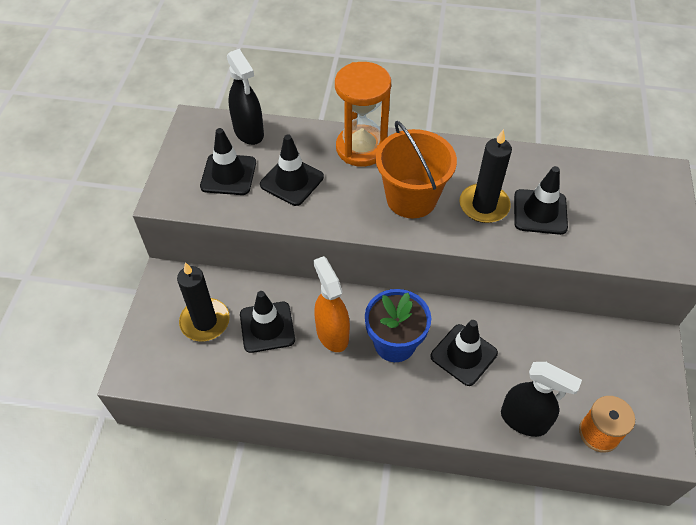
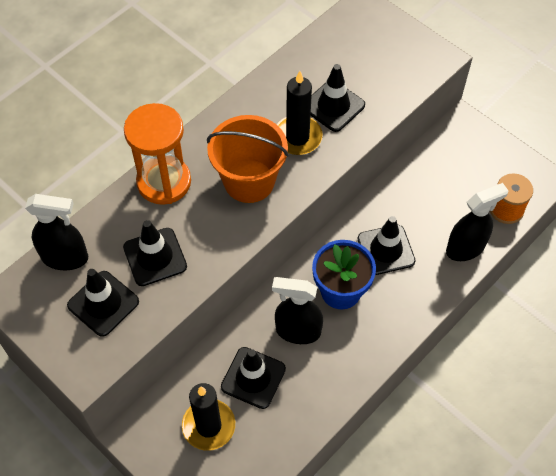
camera: 55 degrees left, 5 degrees up
orange spray bottle [313,256,350,352] -> black spray bottle [272,277,323,344]

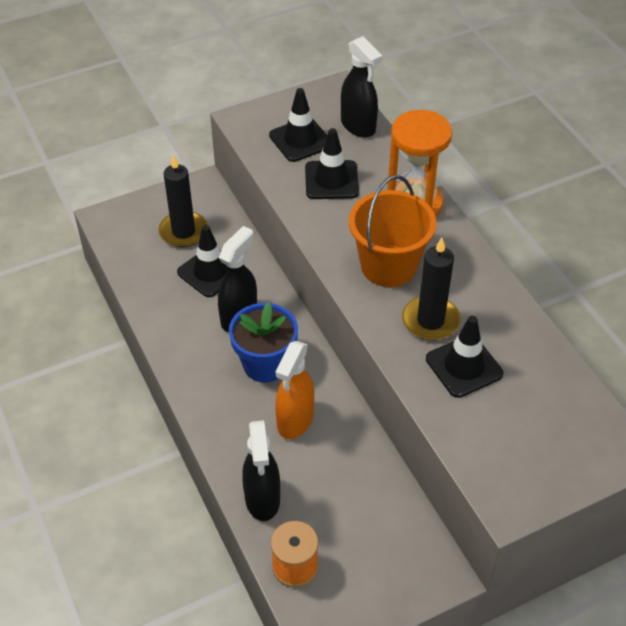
camera: 110 degrees right, 10 degrees down
black spray bottle [25,194,88,270] -> black spray bottle turned 60 degrees counterclockwise [341,36,382,138]
black traffic cone [358,216,415,275] -> orange spray bottle [275,341,314,439]

